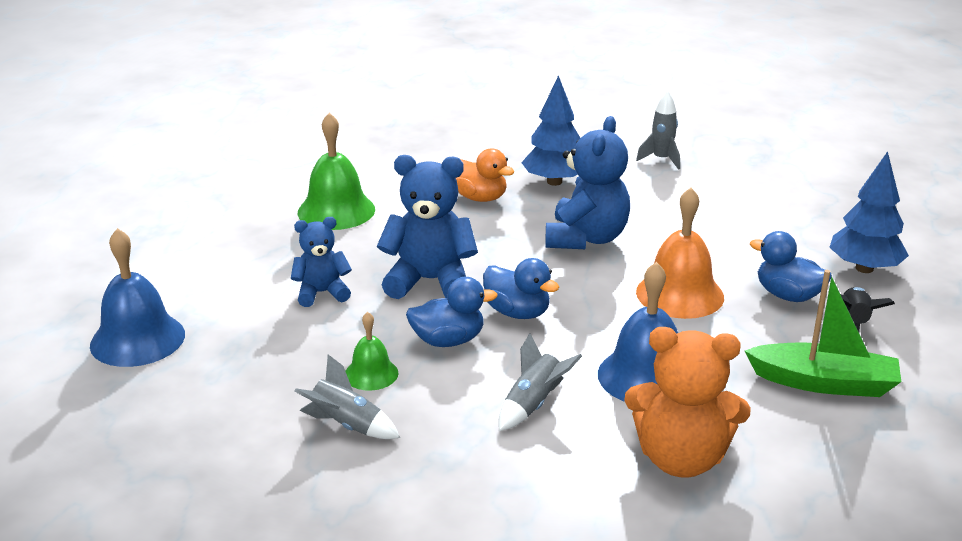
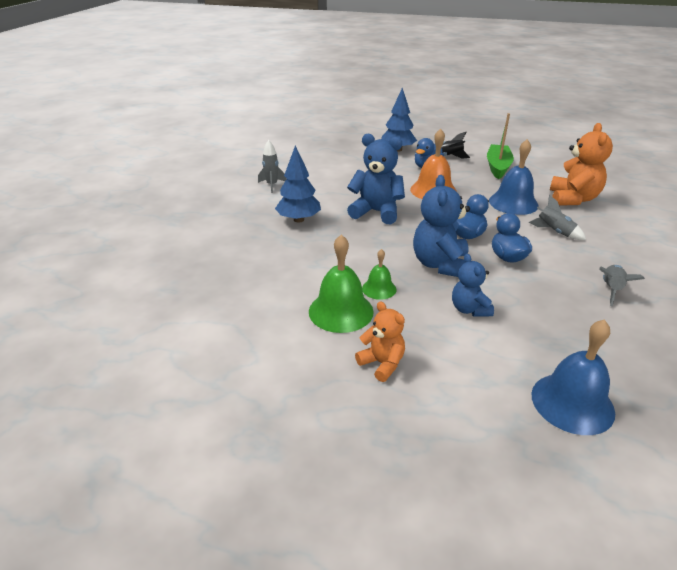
camera: 90 degrees left, 5 degrees up
green bell [346,312,399,391] -> green bell moved to [362,249,396,300]
orange duck [456,148,515,202] -> none
none -> orange teddy bear [355,301,405,382]

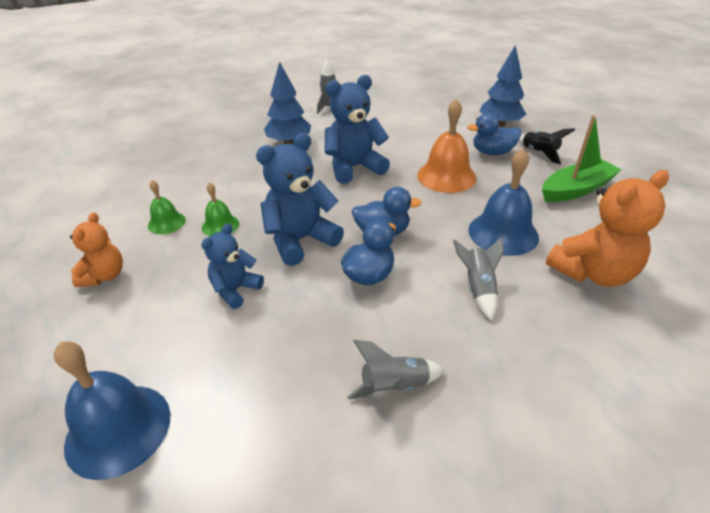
camera: 50 degrees right, 5 degrees up
green bell [309,234,374,333] -> green bell [148,180,186,234], size x0.56
blue teddy bear [347,134,405,224] -> blue teddy bear turned 90 degrees counterclockwise [325,75,390,184]

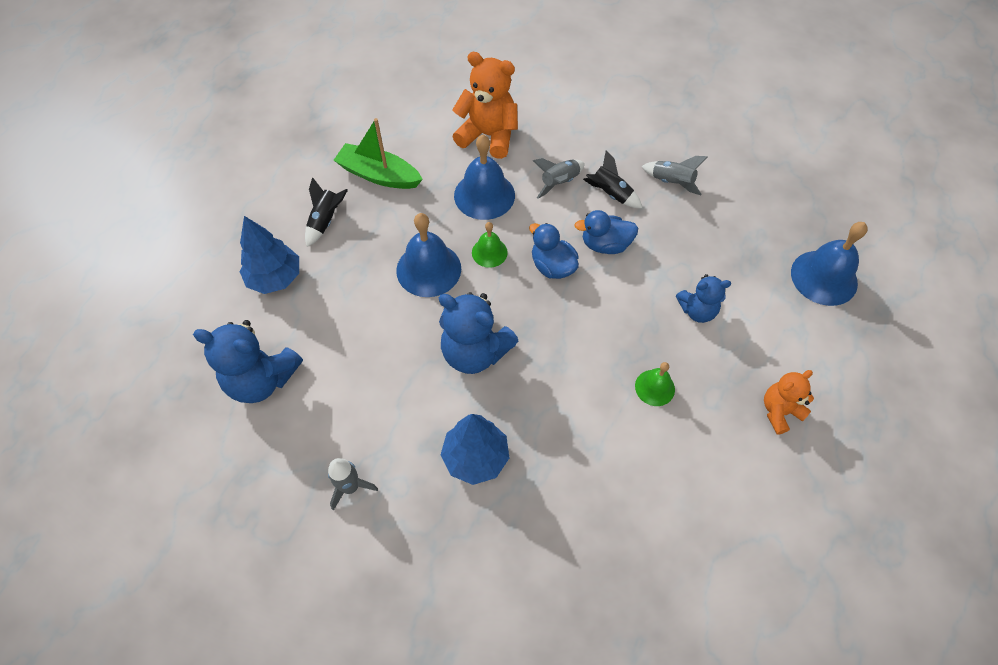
camera: 130 degrees left, 20 degrees up
green bell [148,180,186,234] -> green bell moved to [472,222,508,268]
blue teddy bear [256,133,344,266] -> blue teddy bear moved to [193,320,303,403]
orange bell [417,99,477,193] -> blue bell [396,213,461,297]
blue duck [467,113,521,155] -> none
none -> black rocket [583,150,642,208]

